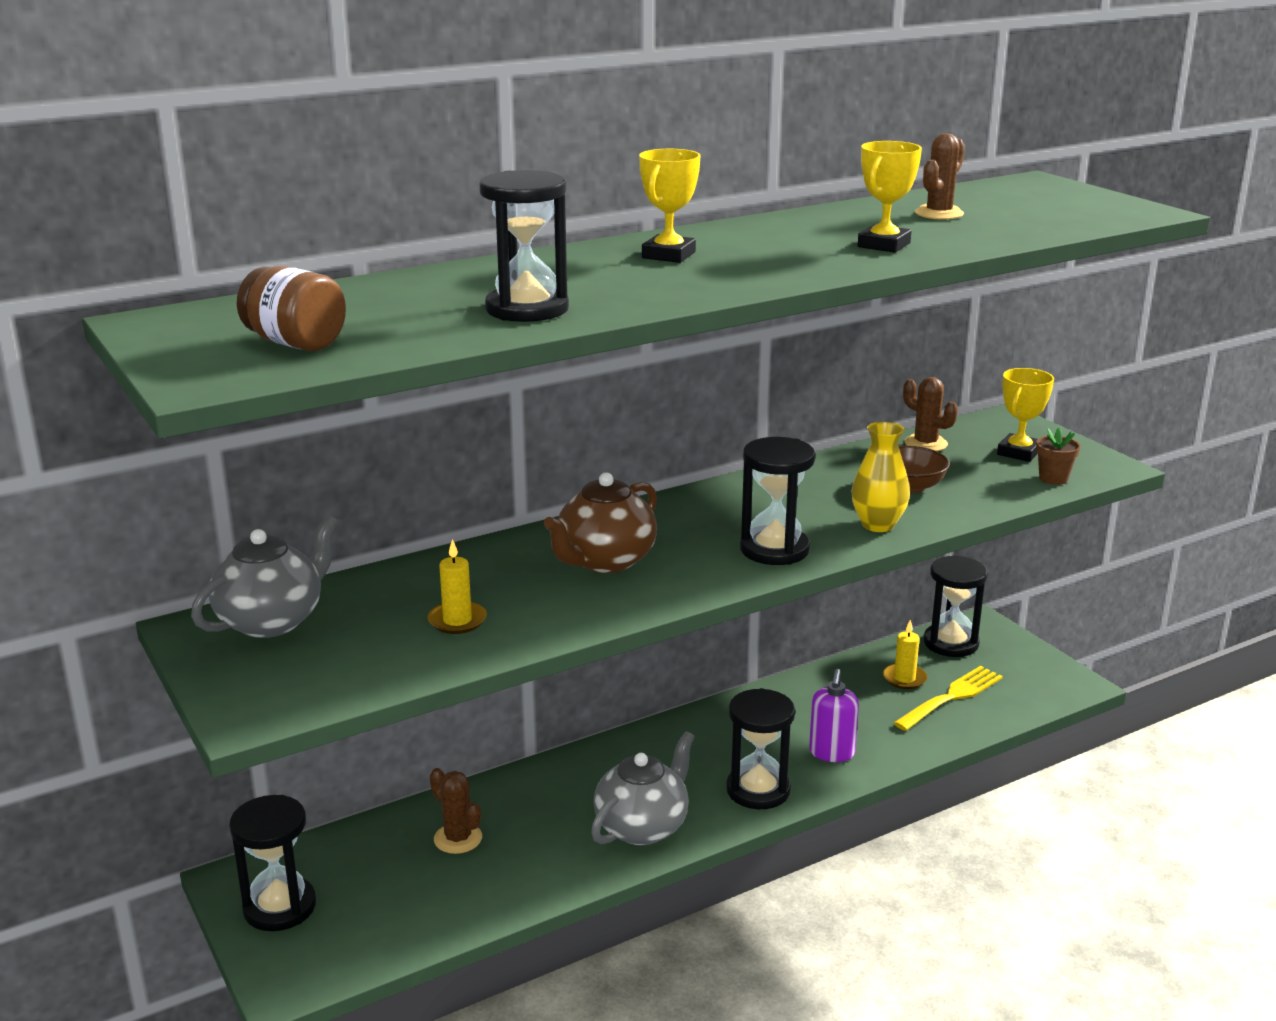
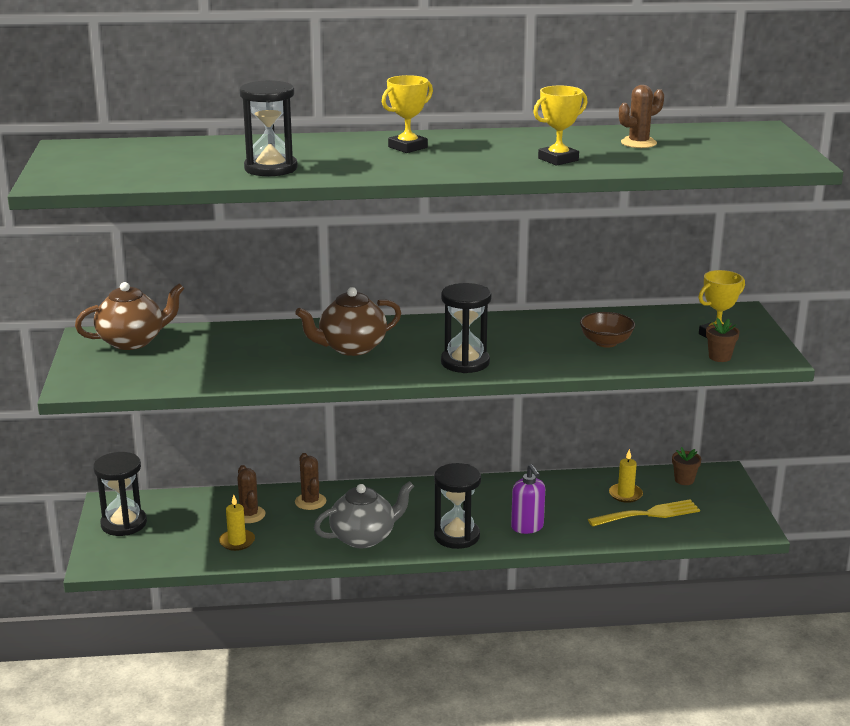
camera: 25 degrees right, 0 degrees up
grey teapot [191,515,338,638] -> brown teapot [75,282,185,350]
brown jar [237,266,346,351] -> none
yellow candle [427,539,487,634] -> yellow candle moved to [219,495,255,551]
purple soap dispenser [809,669,859,762] -> purple soap dispenser turned 60 degrees counterclockwise [511,464,545,534]
yellow vase [851,422,910,532] -> none
brown cactus [903,377,958,451] -> brown cactus moved to [295,453,326,510]
black hourglass [924,555,988,657] -> brown flower pot [672,447,701,485]

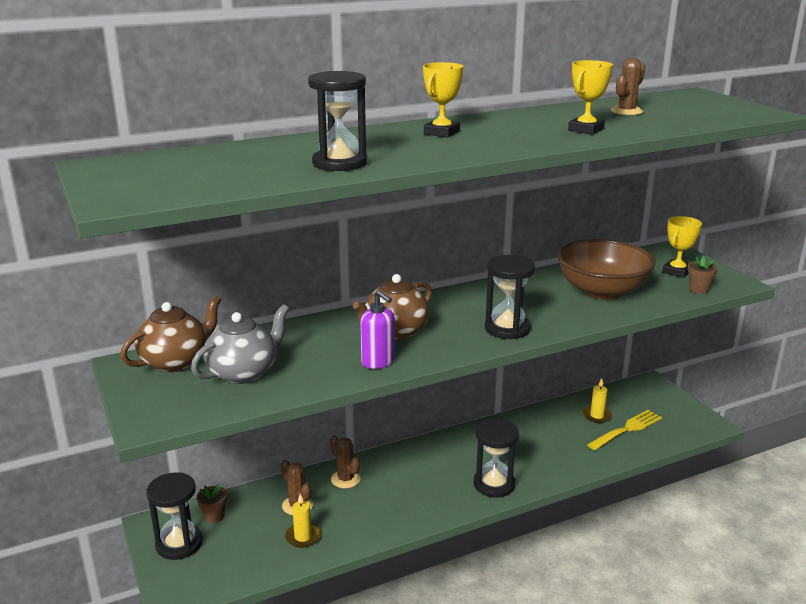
camera: 20 degrees left, 0 degrees up
grey teapot [314,481,414,548] -> grey teapot moved to [191,304,289,384]
purple soap dispenser [511,464,545,534] -> purple soap dispenser moved to [360,290,395,369]
brown bowl [580,312,635,348] -> brown bowl [557,239,655,300], size x1.96
brown flower pot [672,447,701,485] -> brown flower pot moved to [196,484,227,523]

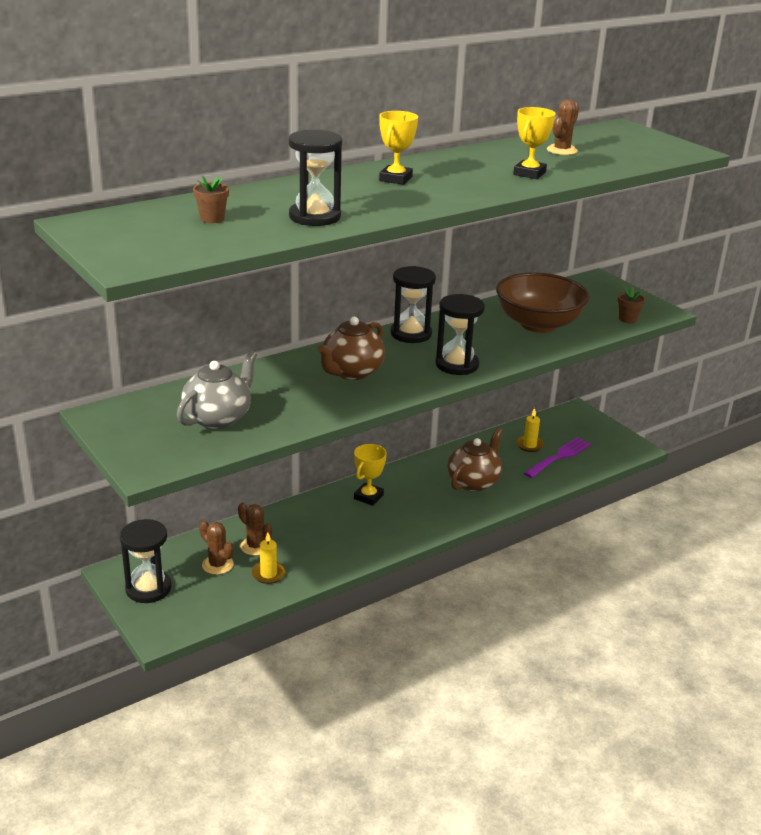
camera: 10 degrees left, 5 degrees up
brown teapot [120,295,222,372] -> brown teapot moved to [447,428,503,492]
brown flower pot [196,484,227,523] -> brown flower pot moved to [193,176,229,223]
brown cactus [330,435,361,488] -> brown cactus moved to [199,520,234,575]
purple soap dispenser [360,290,395,369] -> none
black hourglass [473,419,519,497] -> black hourglass moved to [390,266,436,343]
yellow fork [587,410,662,450] -> purple fork [524,437,591,478]
yellow trophy [662,216,702,278] -> yellow trophy moved to [354,444,387,506]

